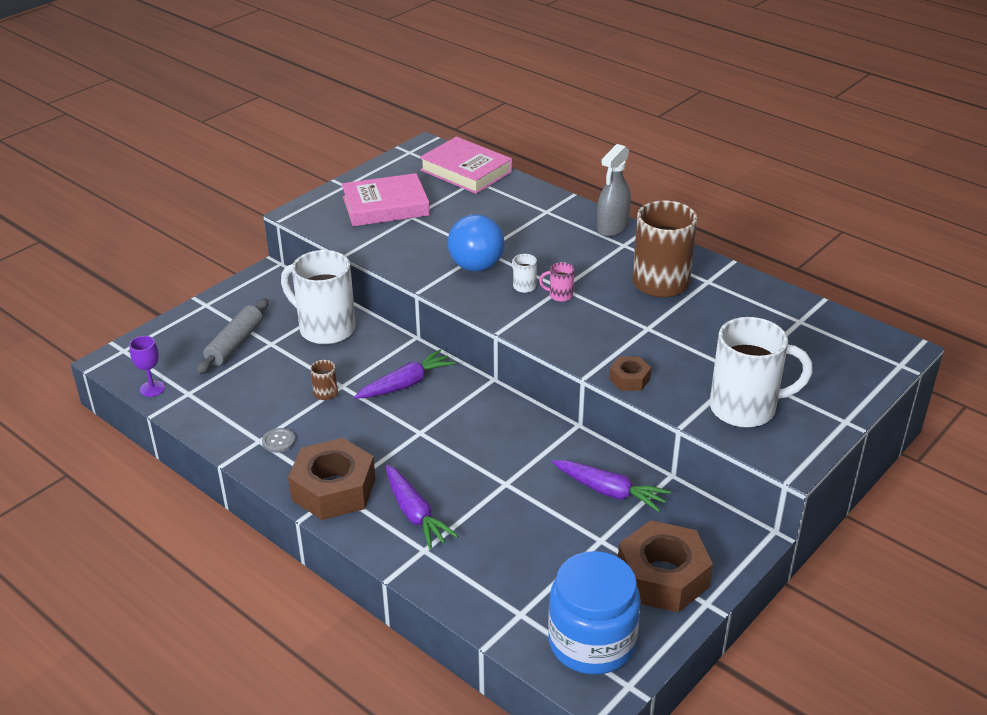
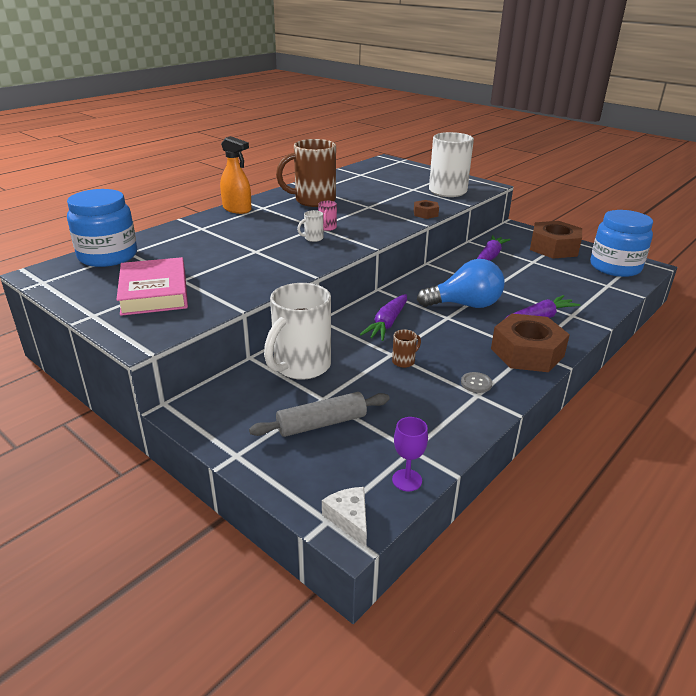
camera: 90 degrees left, 5 degrees down
grey rolling pin [196,298,269,375] -> grey rolling pin turned 45 degrees counterclockwise [249,392,390,437]
purple carrot [354,349,456,399] -> purple carrot turned 120 degrees counterclockwise [360,294,407,341]
pink book [420,137,512,194] -> blue jar [67,189,137,267]
blue light bulb [448,214,505,271] -> blue light bulb moved to [417,259,505,308]
grey spray bottle [597,144,631,237] -> orange spray bottle [220,136,252,214]
none -> white cheese [322,487,367,548]

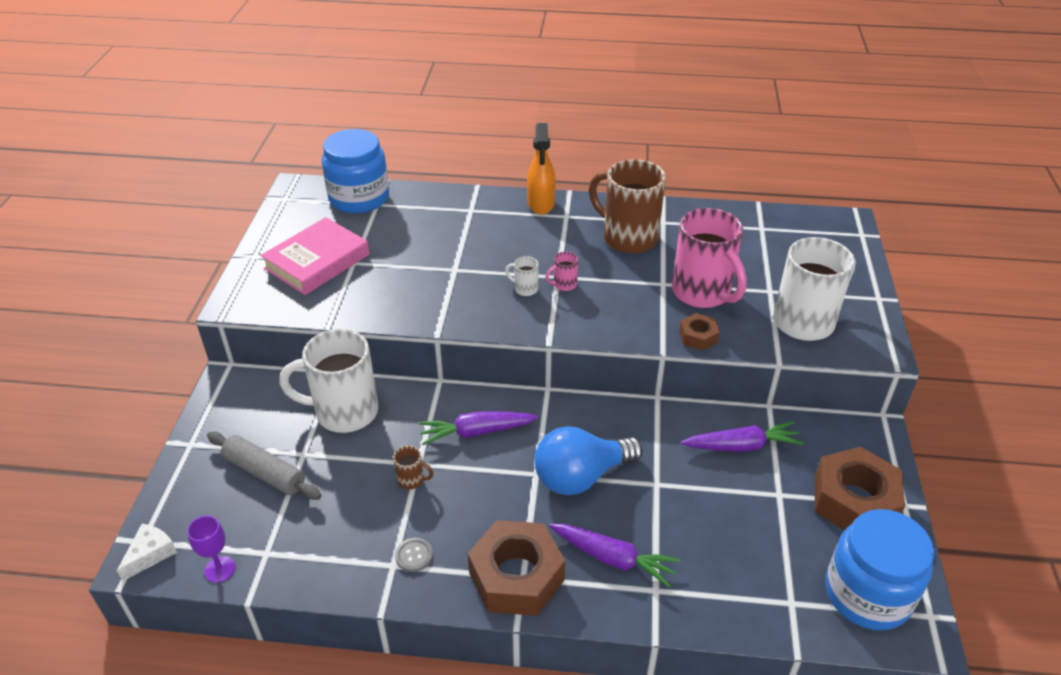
camera: 55 degrees right, 10 degrees up
blue light bulb [417,259,505,308] -> blue light bulb turned 105 degrees clockwise [534,426,643,495]
none -> pink mug [672,208,747,308]

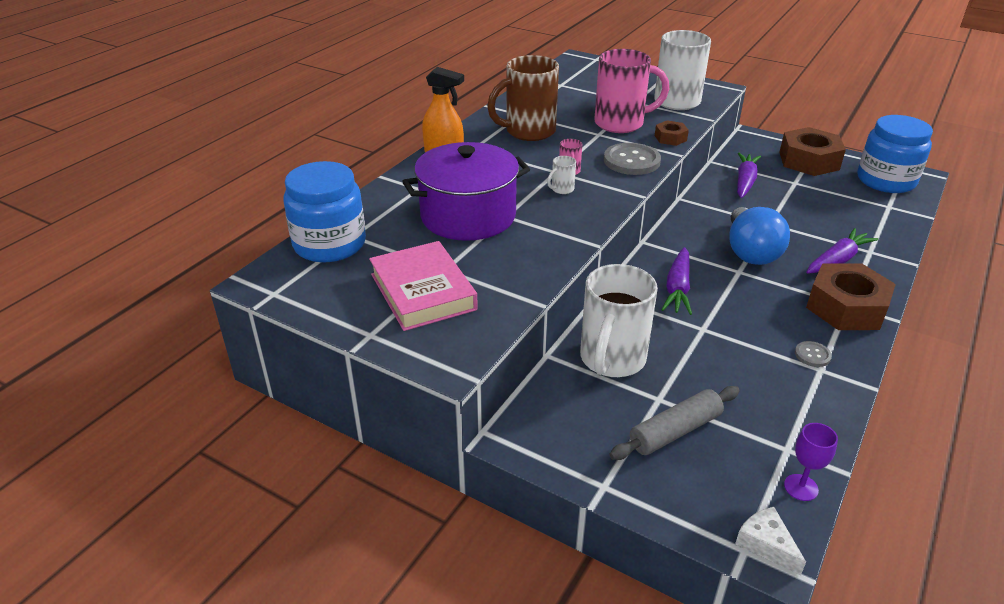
camera: 65 degrees left, 5 degrees down
brown mug [393,445,434,489] -> none
none -> purple pot [402,142,530,241]
none -> grey button [604,143,661,175]

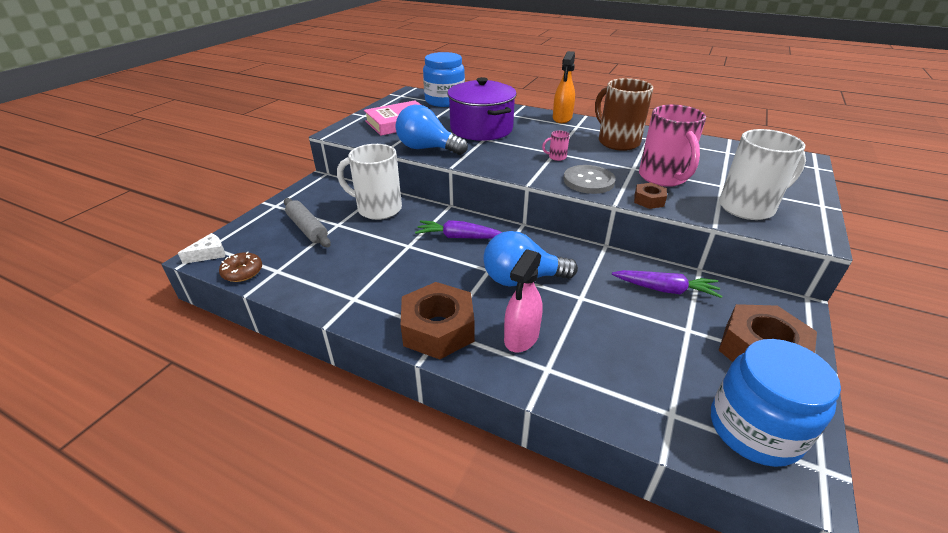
camera: 85 degrees right, 0 degrees up
white mug [547,156,576,194] -> none
purple goblet [784,423,838,501] -> brown donut [219,251,262,282]
grey button [795,341,832,367] -> none
purple carrot [806,228,879,274] -> pink spray bottle [504,249,542,352]
none -> blue light bulb [396,105,468,155]

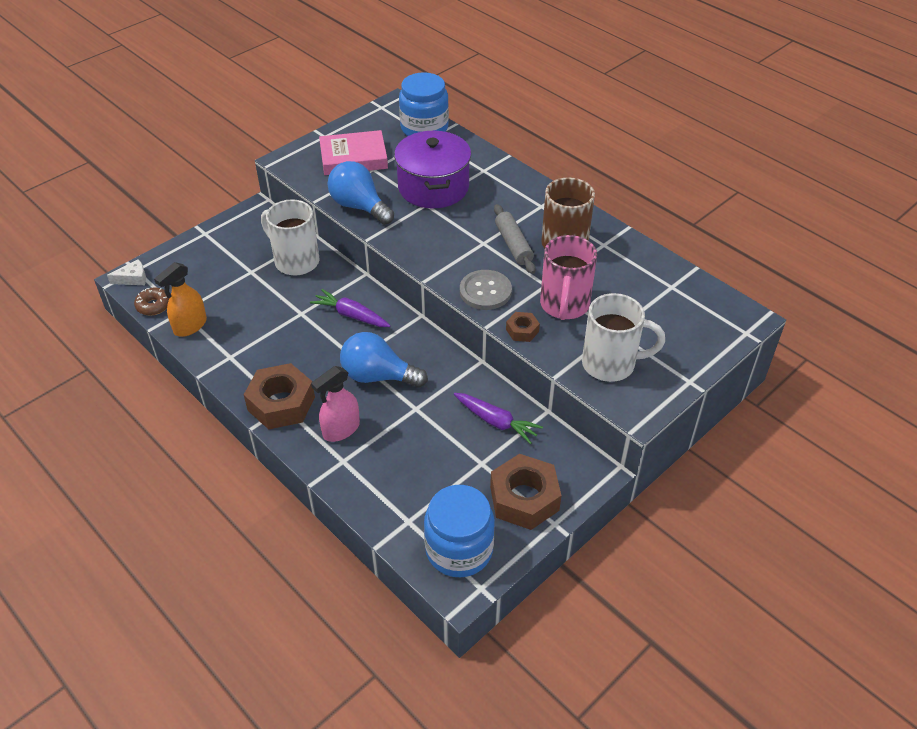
camera: 20 degrees right, 10 degrees up
grey rolling pin [284,198,331,247] -> grey rolling pin moved to [494,204,536,274]
pink mug [542,130,570,161] -> none
orange spray bottle [553,51,575,123] -> orange spray bottle moved to [154,262,207,337]

